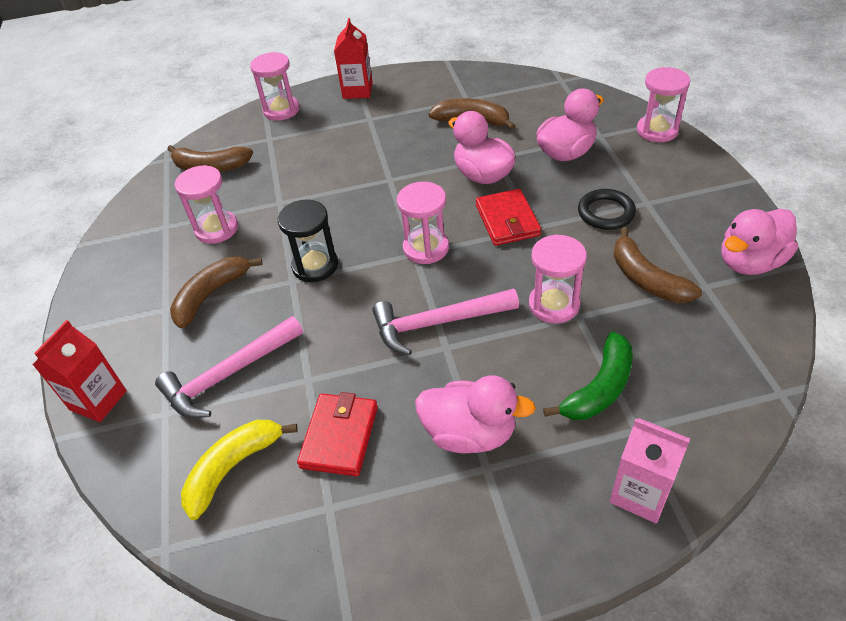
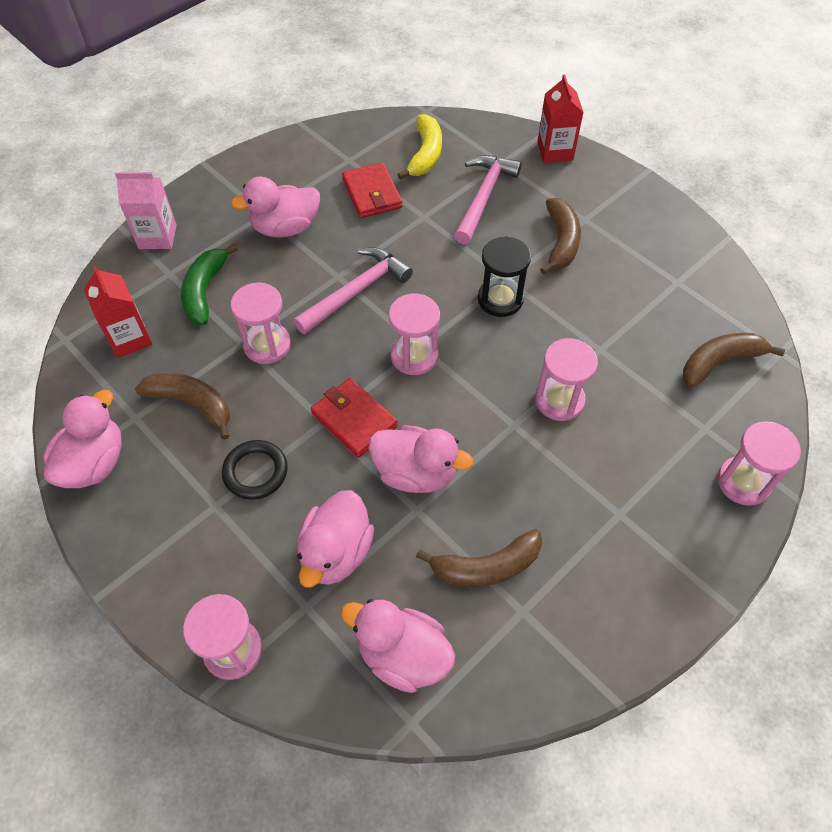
camera: 145 degrees right, 10 degrees up
pink hourglass [175,165,238,244] -> pink hourglass moved to [535,338,598,421]
red carton [334,18,373,99] -> red carton moved to [84,265,152,358]
none -> pink duck [340,599,455,693]

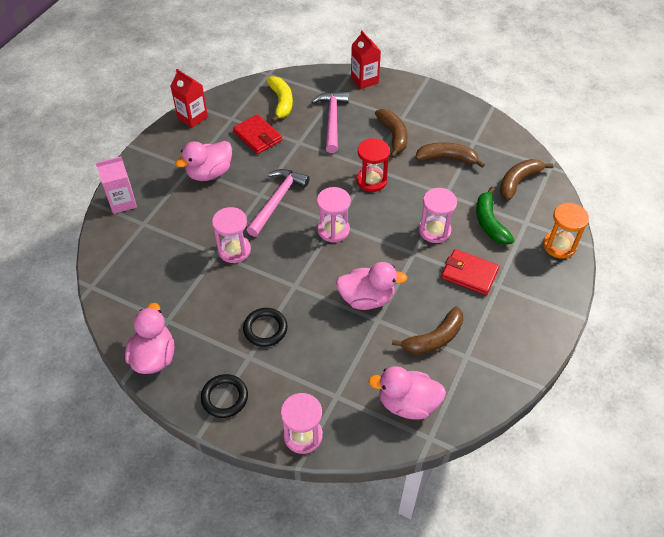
camera: 20 degrees left, 5 degrees down
red carton [84,265,152,358] -> red carton moved to [171,69,208,128]
brown banana [135,373,230,440] -> brown banana moved to [415,142,485,168]
green banana [181,243,238,325] -> green banana moved to [476,187,515,245]
pink duck [297,490,374,587] -> none
red wallet [311,378,398,458] -> red wallet moved to [441,249,499,295]
black hourglass [478,236,531,317] -> red hourglass [356,138,390,192]
pink hourglass [717,421,801,506] -> orange hourglass [543,203,589,259]
none -> black ring [201,374,248,418]

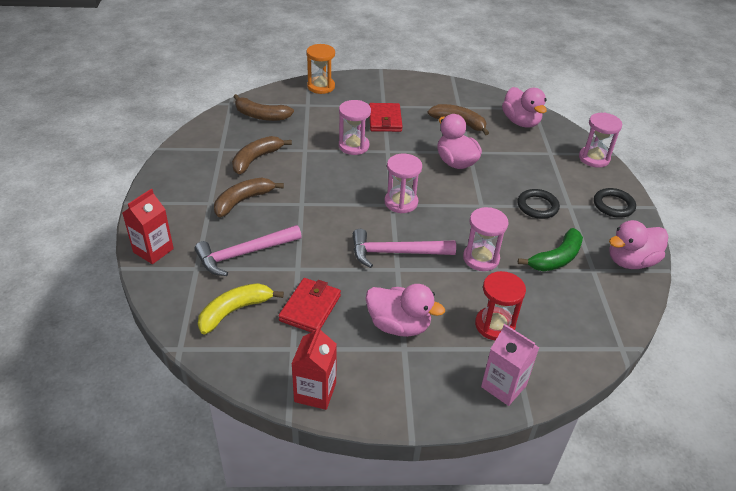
camera: 120 degrees left, 10 degrees down
red hourglass [356,138,390,192] -> red hourglass moved to [475,271,526,340]
brown banana [415,142,485,168] -> brown banana turned 60 degrees clockwise [232,136,292,174]
green banana [476,187,515,245] -> green banana moved to [518,228,583,271]

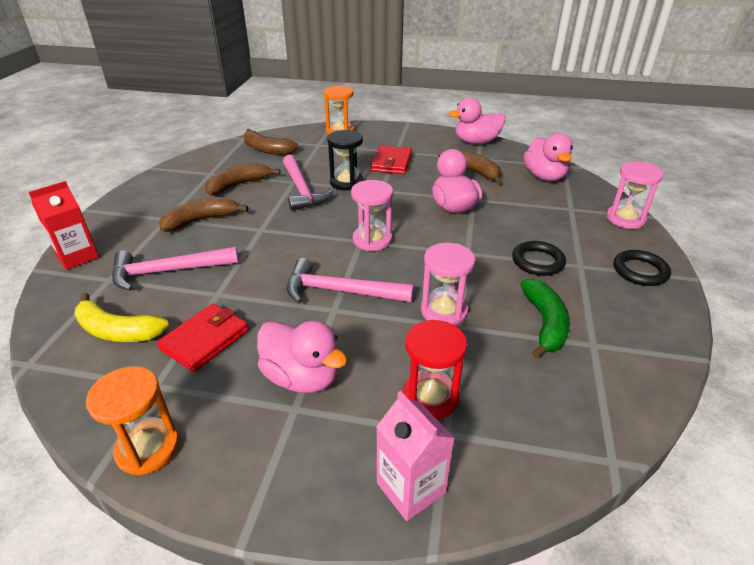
camera: 15 degrees right, 5 degrees down
yellow banana [198,283,284,334] -> yellow banana turned 135 degrees counterclockwise [74,293,169,342]
red carton [291,325,337,410] -> orange hourglass [86,366,179,475]
pink hourglass [339,100,371,155] -> black hourglass [327,130,364,191]
green banana [518,228,583,271] -> green banana turned 60 degrees counterclockwise [520,279,570,359]
pink duck [609,220,668,269] -> pink duck moved to [449,98,506,144]
none -> pink hammer [283,155,334,211]

